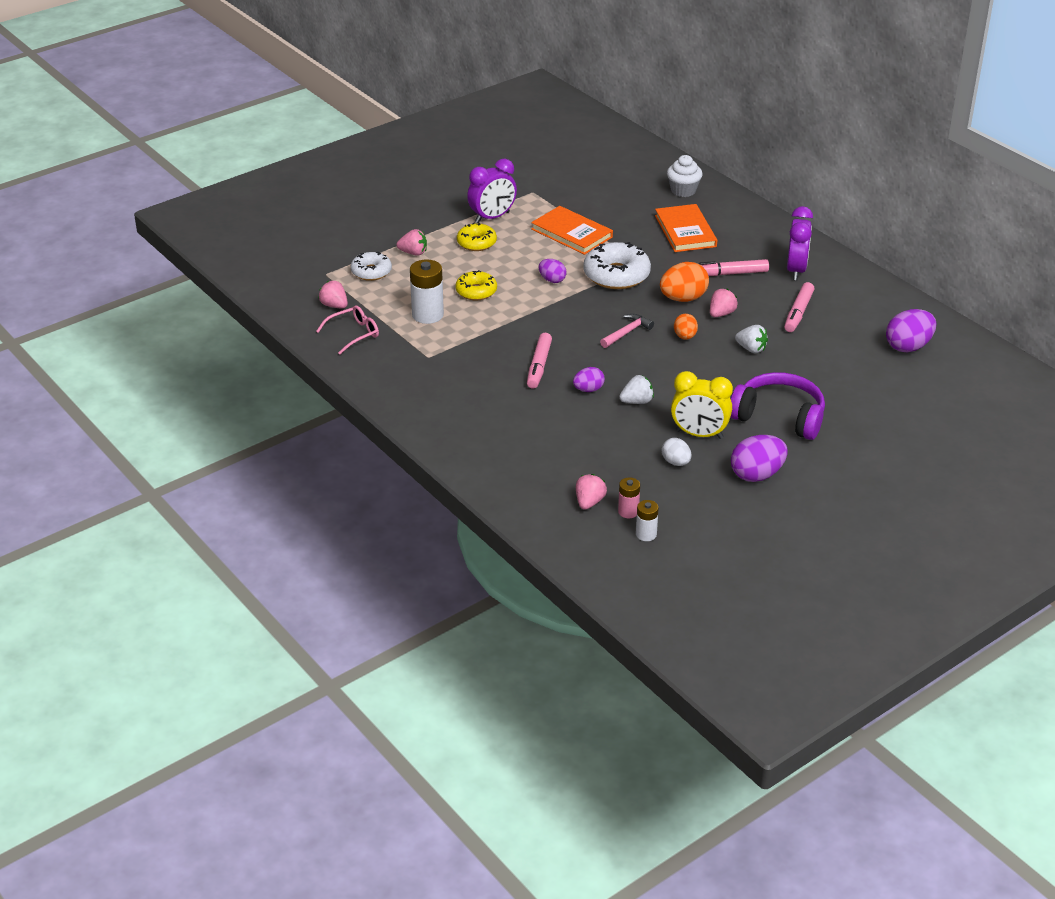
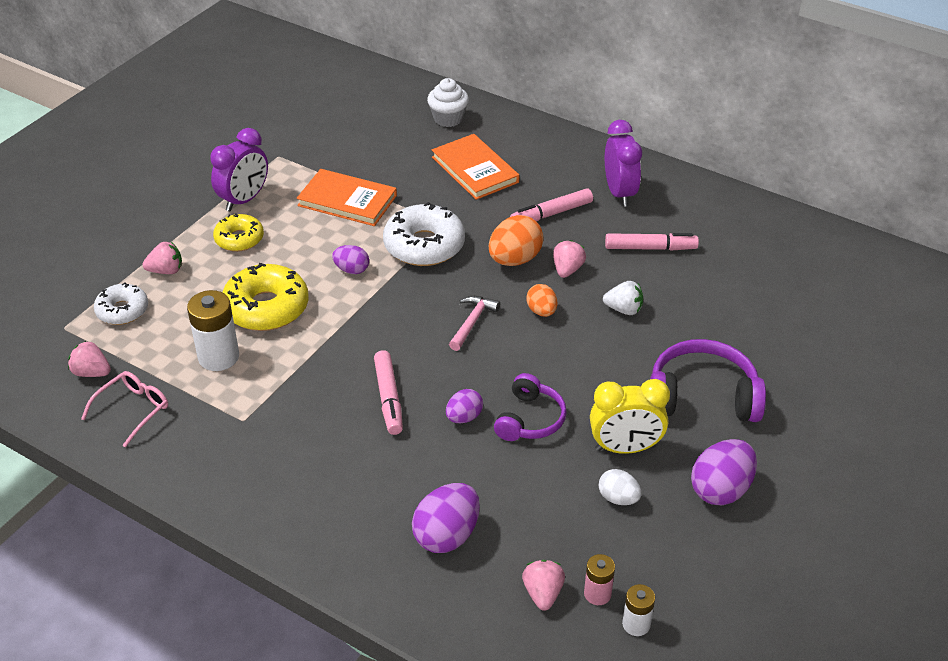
camera: 20 degrees left, 5 degrees up
yellow donut [455,270,497,300] -> yellow donut [222,263,308,331], size x1.63
white strawberry [619,375,654,404] -> purple headphones [494,373,567,441]
pink marker [784,282,814,332] -> pink marker turned 90 degrees counterclockwise [605,233,699,251]
purple egg [886,309,936,353] -> purple egg moved to [412,483,480,553]

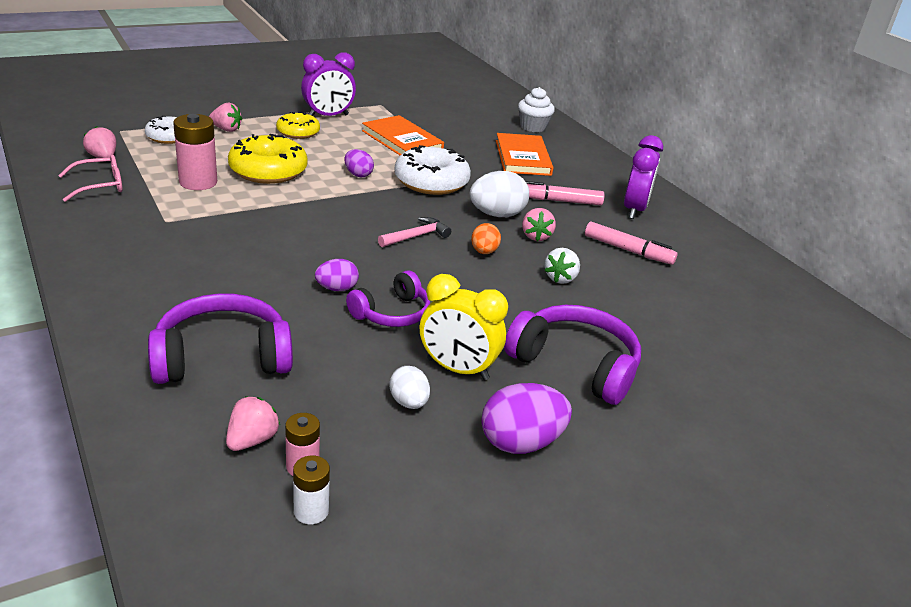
camera: 25 degrees right, 10 degrees down
white battery [187,290,239,371] -> pink battery [173,114,217,190]
pink marker [374,350,403,435] -> none
purple egg [412,483,480,553] -> purple headphones [148,293,293,384]
orange egg [489,215,544,266] -> white egg [470,171,529,217]
pink strawberry [553,240,586,278] -> pink strawberry turned 135 degrees clockwise [522,208,556,241]
white strawberry [603,281,643,315] -> white strawberry turned 75 degrees clockwise [544,248,580,284]

